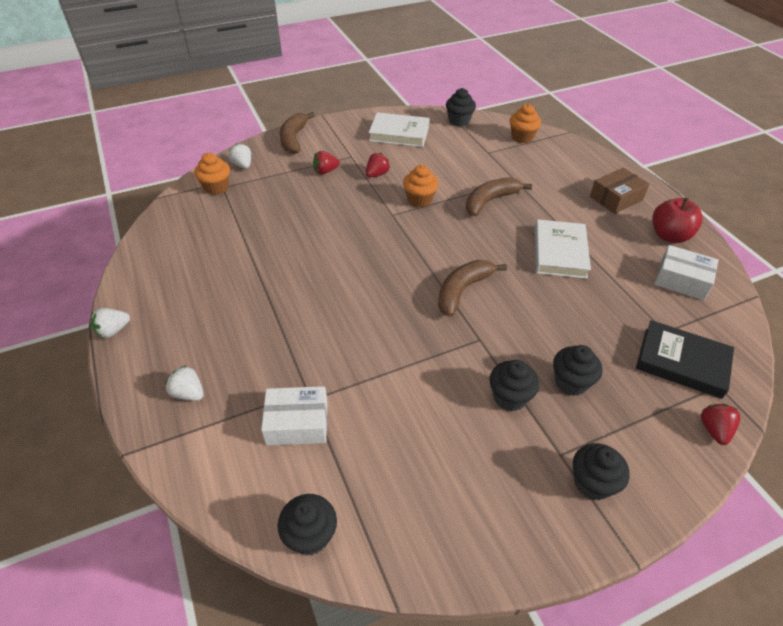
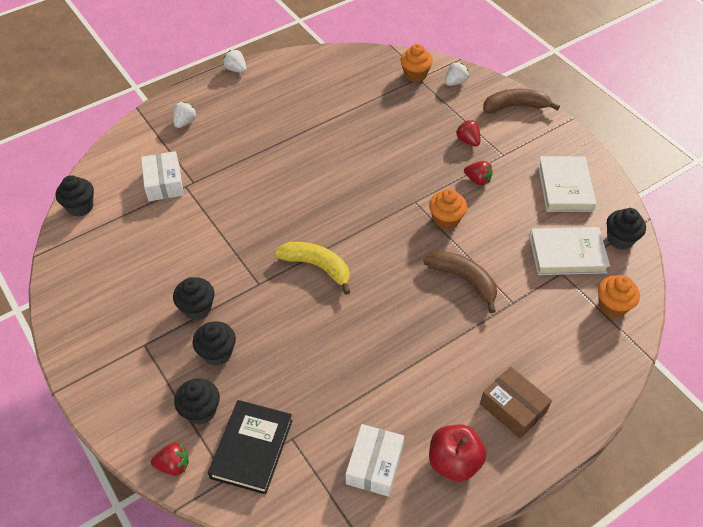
camera: 80 degrees right, 5 degrees up
brown banana [438,260,507,317] -> yellow banana [275,242,350,295]
white book [535,219,591,279] -> white book moved to [529,227,610,275]
black cupcake [573,443,630,501] -> black cupcake moved to [174,378,220,425]

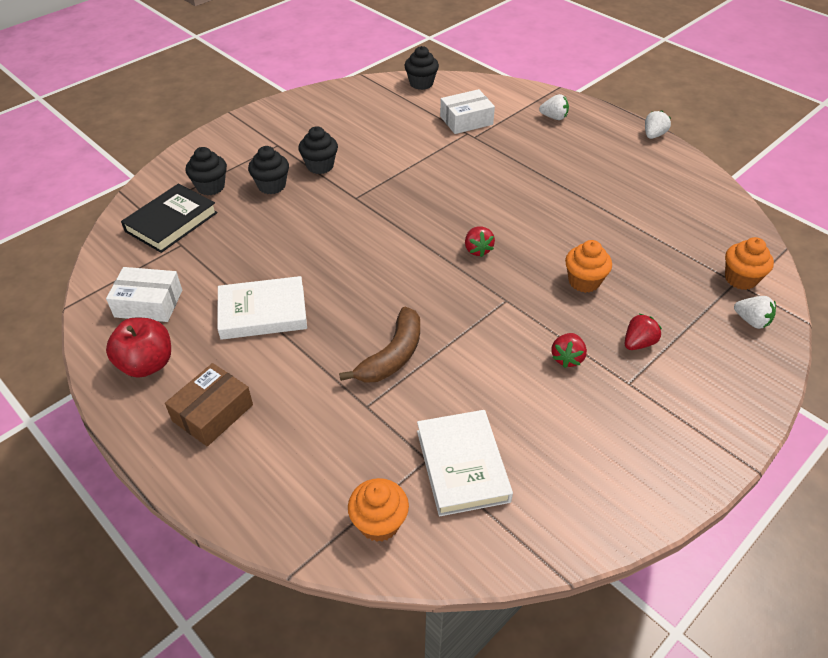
camera: 80 degrees right, 5 degrees down
red strawberry [151,443,189,476] -> red strawberry moved to [465,227,495,257]
black book [208,400,293,495] -> black book turned 60 degrees counterclockwise [121,183,218,253]
yellow banana [275,242,350,295] -> none
orange cupcake [429,189,467,230] -> orange cupcake moved to [565,240,612,293]
brown banana [483,89,560,113] -> none
white book [538,156,597,212] -> white book moved to [217,276,307,340]
black cupcake [607,208,646,249] -> none

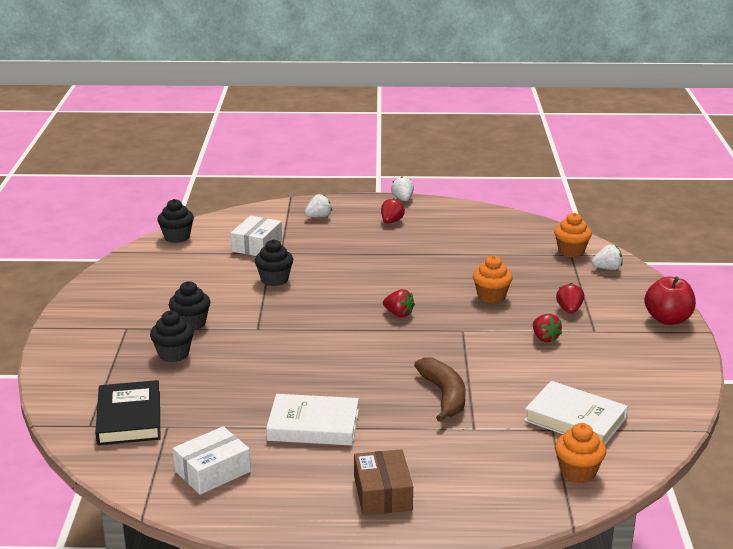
camera: 45 degrees left, 20 degrees down
red apple [106,318,171,378] -> red apple moved to [644,276,696,325]
black cupcake [185,147,227,196] -> black cupcake moved to [255,239,293,286]
white book [217,276,307,340] -> white book turned 60 degrees clockwise [266,394,359,446]
none -> red strawberry [381,198,405,224]

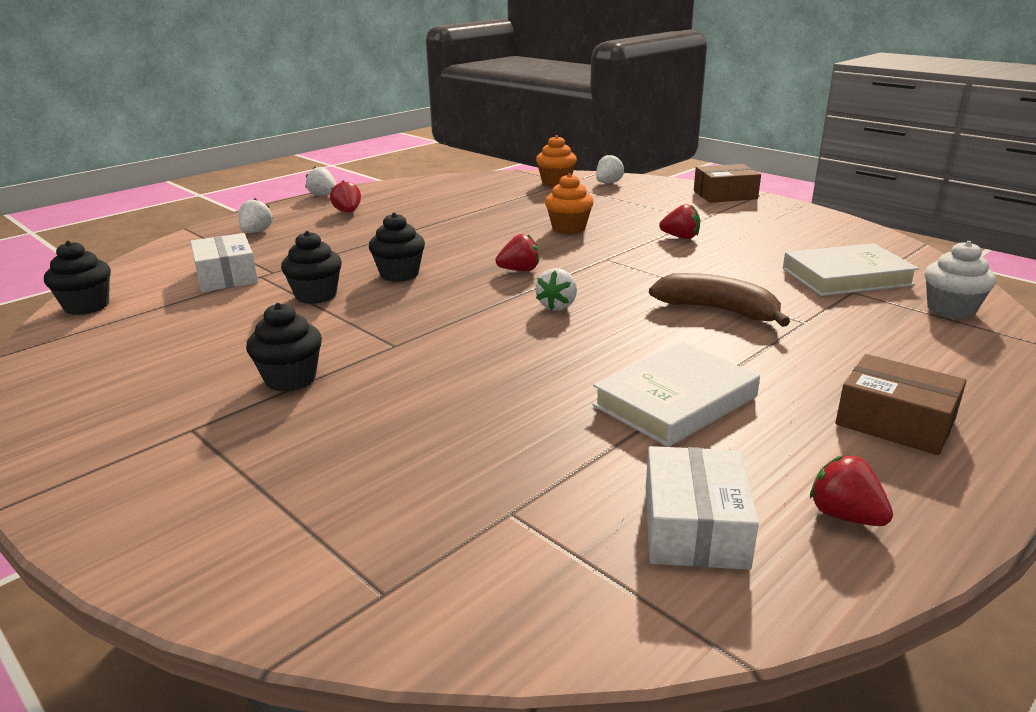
camera: 45 degrees left, 0 degrees up
black book [95,380,160,445] -> none
black cupcake [150,310,194,362] -> black cupcake moved to [369,212,425,282]
orange cupcake [555,423,606,483] -> white cupcake [925,241,996,319]
red strawberry [556,283,584,314] -> red strawberry moved to [810,456,893,526]
red apple [644,276,696,325] -> brown box [694,164,761,203]
none -> white strawberry [535,268,577,311]

